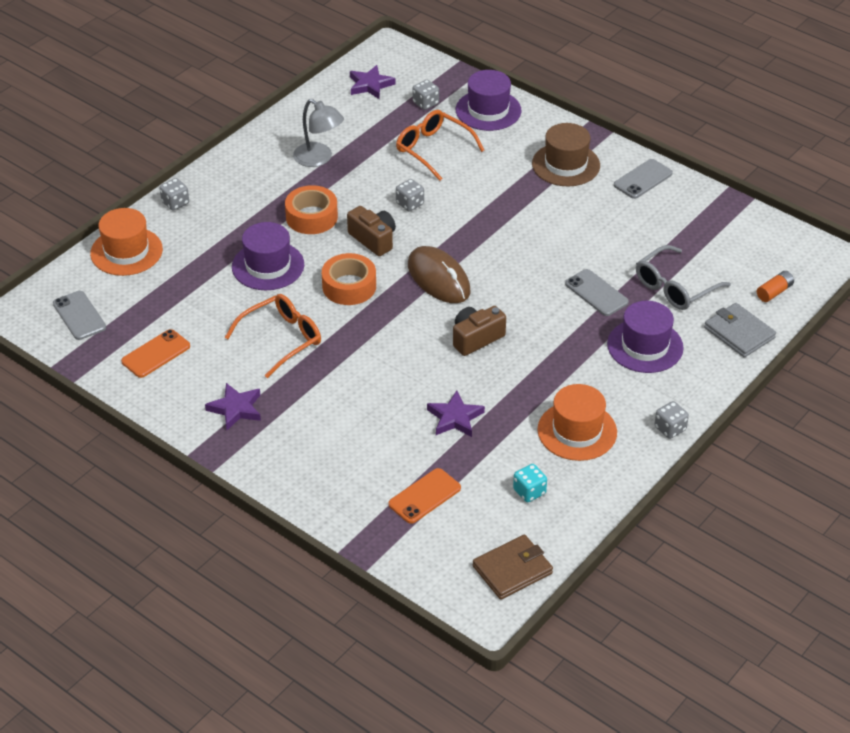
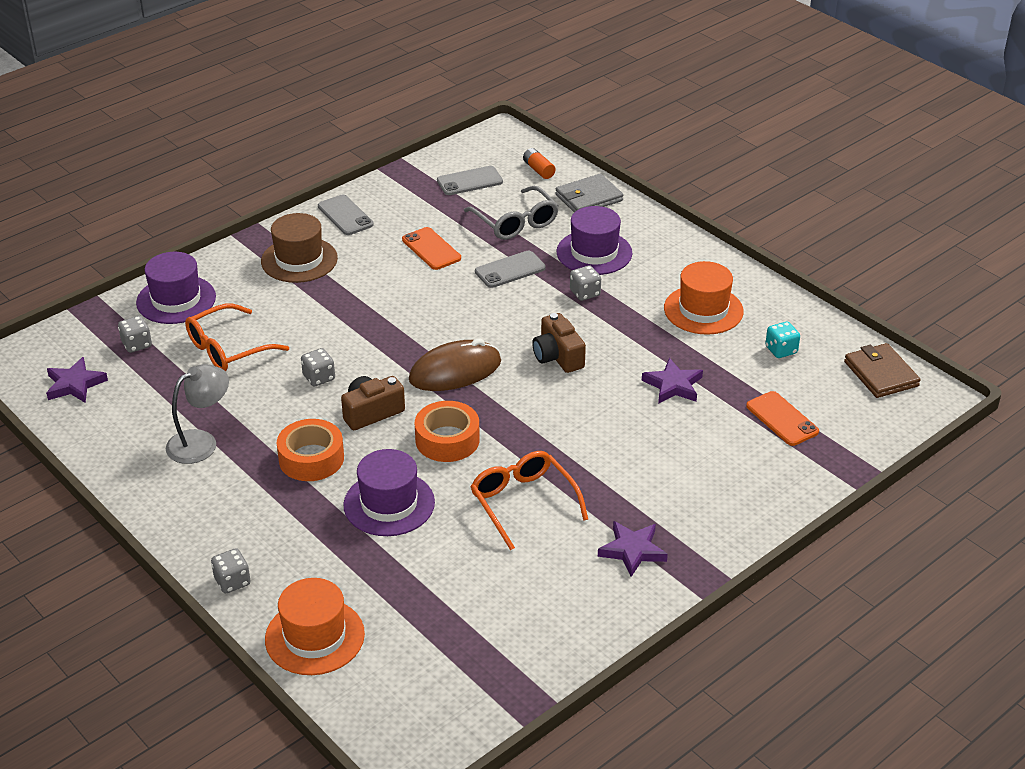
camera: 80 degrees left, 5 degrees down
grey phone [53,291,106,340] -> grey phone moved to [437,166,503,195]
orange phone [121,329,190,378] -> orange phone moved to [402,227,461,270]
grey dice [654,401,689,439] -> grey dice moved to [570,266,601,301]

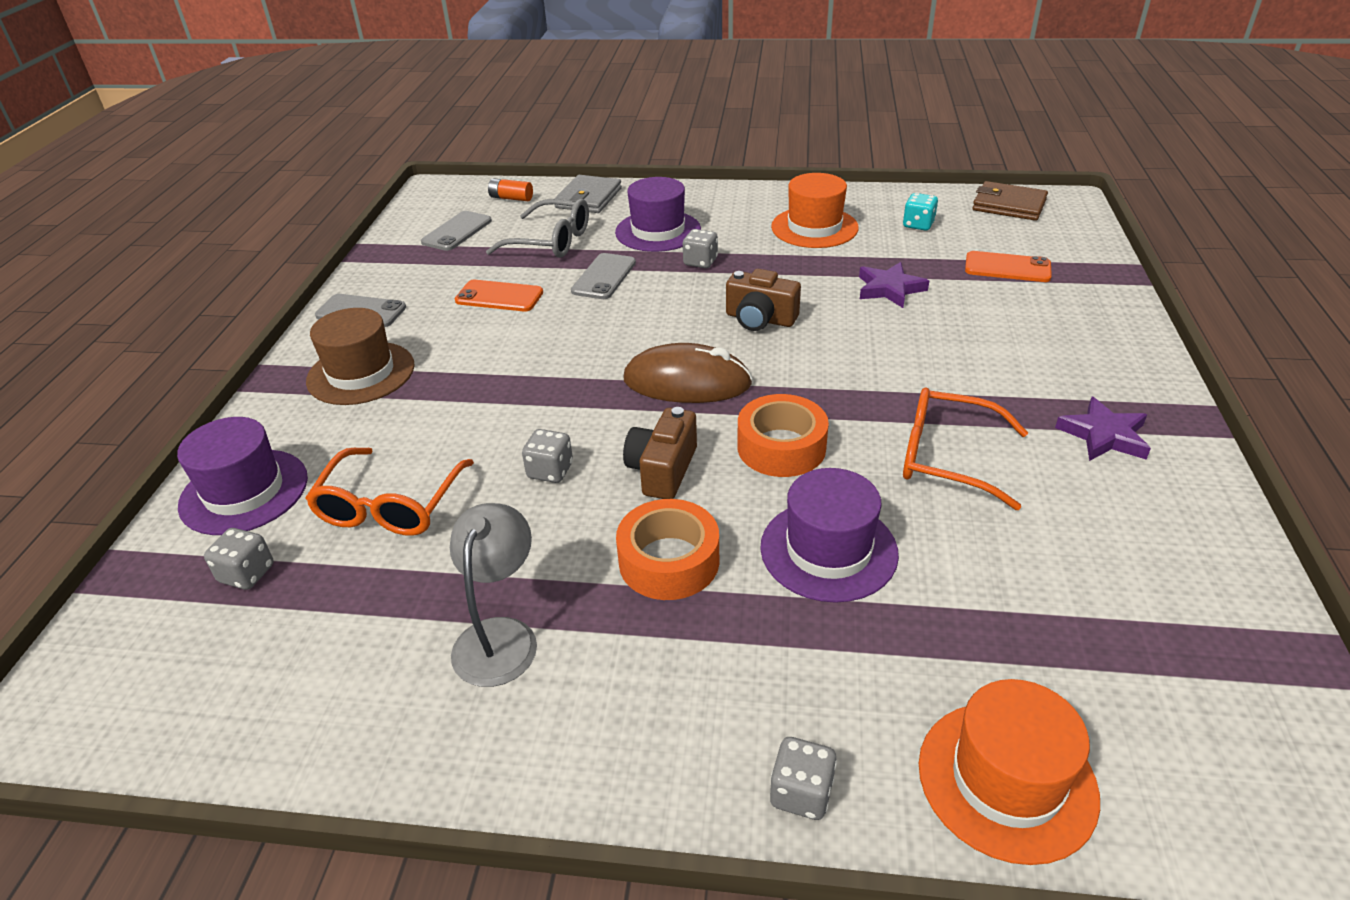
camera: 40 degrees left, 0 degrees up
purple star [46,357,108,403] -> none
brown mouse [409,338,501,391] -> brown mouse turned 75 degrees clockwise [623,343,753,403]

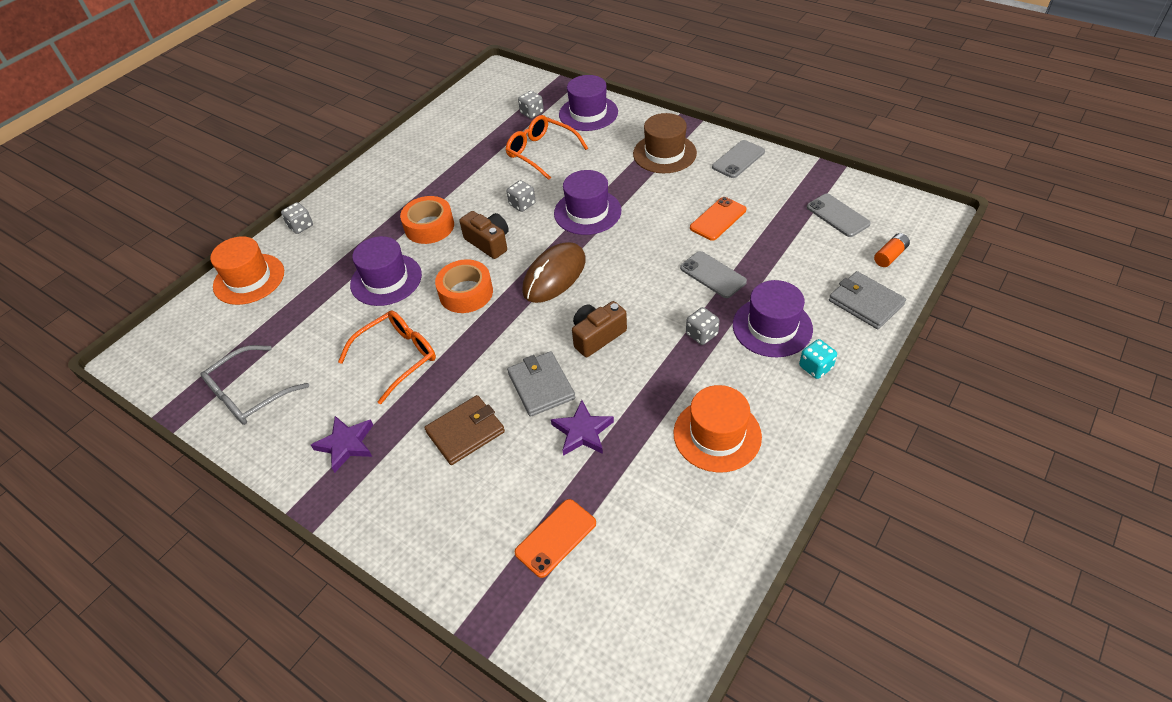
camera: 120 degrees right, 10 degrees up
grey lamp [450,503,537,687] -> none
grey glasses [486,199,589,258] -> grey glasses moved to [200,345,309,425]
turquoise dice [903,193,938,231] -> turquoise dice moved to [799,339,837,379]
brown wallet [972,181,1048,221] -> brown wallet moved to [424,395,505,465]
none -> grey wallet [507,351,575,417]
none -> purple hat [554,170,621,235]

